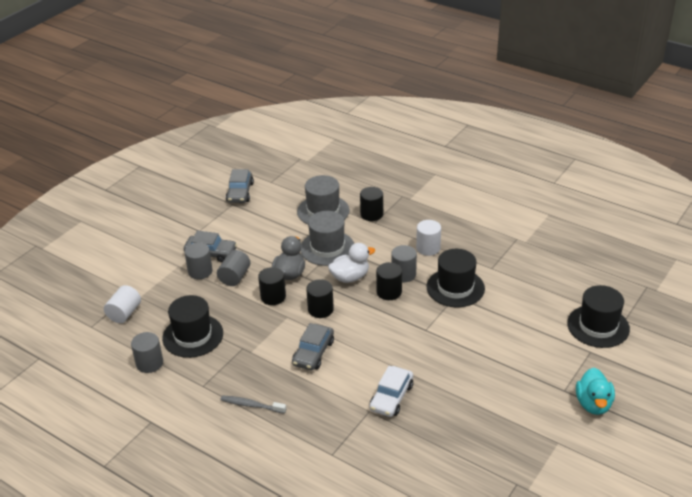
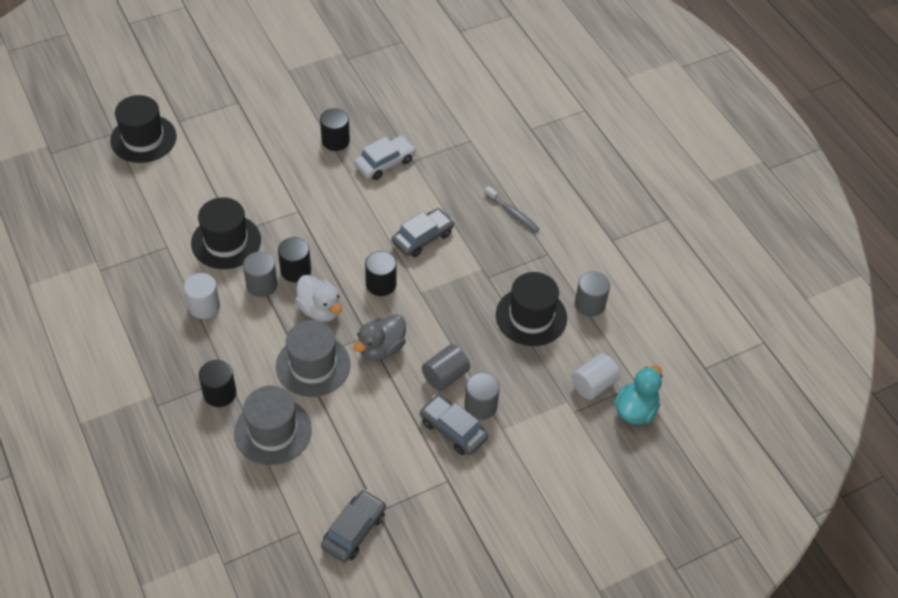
camera: 155 degrees left, 15 degrees up
black cylinder [258,267,286,305] -> black cylinder moved to [320,108,350,151]
white duck [328,243,375,283] -> white duck turned 135 degrees counterclockwise [295,275,342,322]
turquoise duck [576,368,615,415] -> turquoise duck moved to [614,365,662,424]

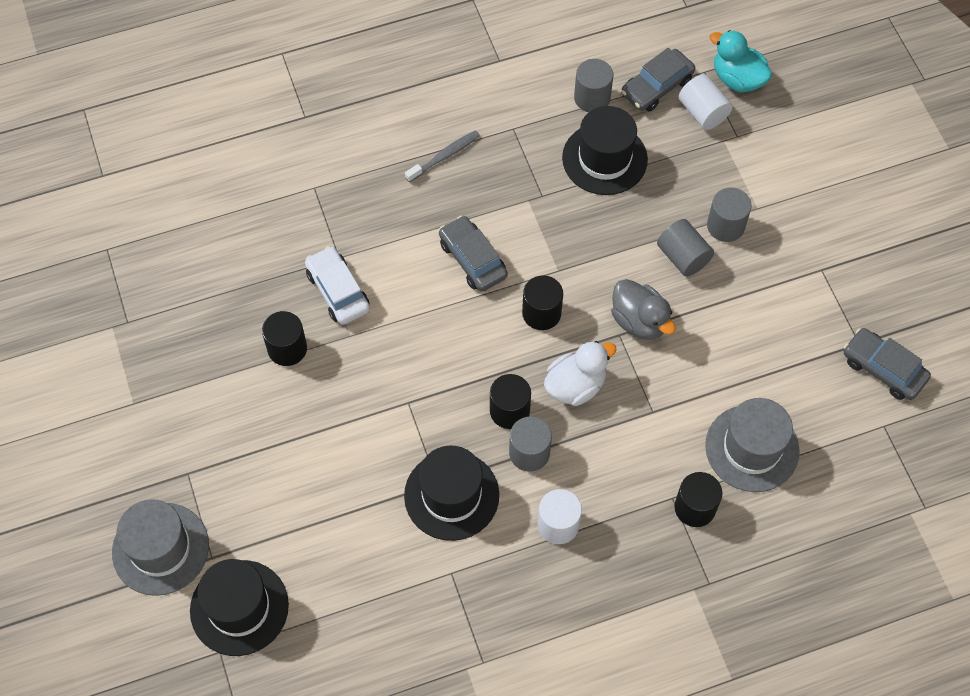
camera: 80 degrees left, 10 degrees up
grey hat [276,320,350,397] -> grey hat moved to [112,499,209,596]
grey car [420,395,488,455] -> grey car moved to [621,48,695,112]

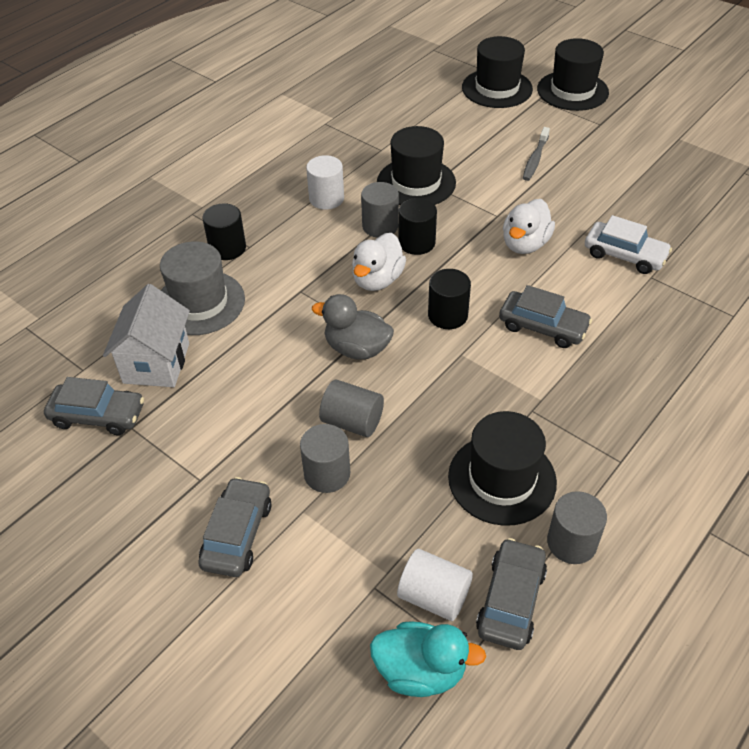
camera: 150 degrees right, 15 degrees down
grey hat [112,499,209,596] -> black hat [537,38,609,111]
black cylinder [262,311,307,366] -> none
grey toothbrush [405,130,480,182] -> grey toothbrush moved to [523,127,550,181]
none -> white house [103,284,190,387]
none -> grey car [198,477,272,577]
none -> white duck [503,199,555,254]

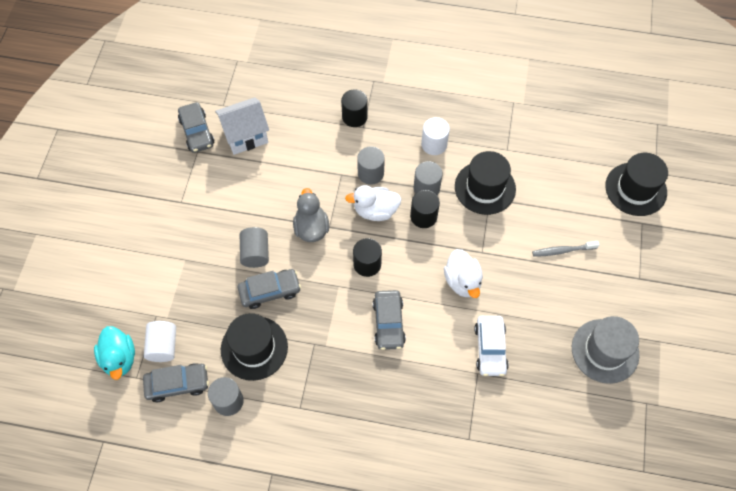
camera: 60 degrees right, 15 degrees up
grey hat [160,241,245,335] -> grey hat moved to [572,316,639,384]
grey car [198,477,272,577] -> grey car moved to [238,269,301,309]
grey cylinder [300,424,350,493] -> grey cylinder moved to [357,147,385,185]
white duck [503,199,555,254] -> white duck turned 105 degrees counterclockwise [444,249,483,298]
black hat [537,38,609,111] -> none

